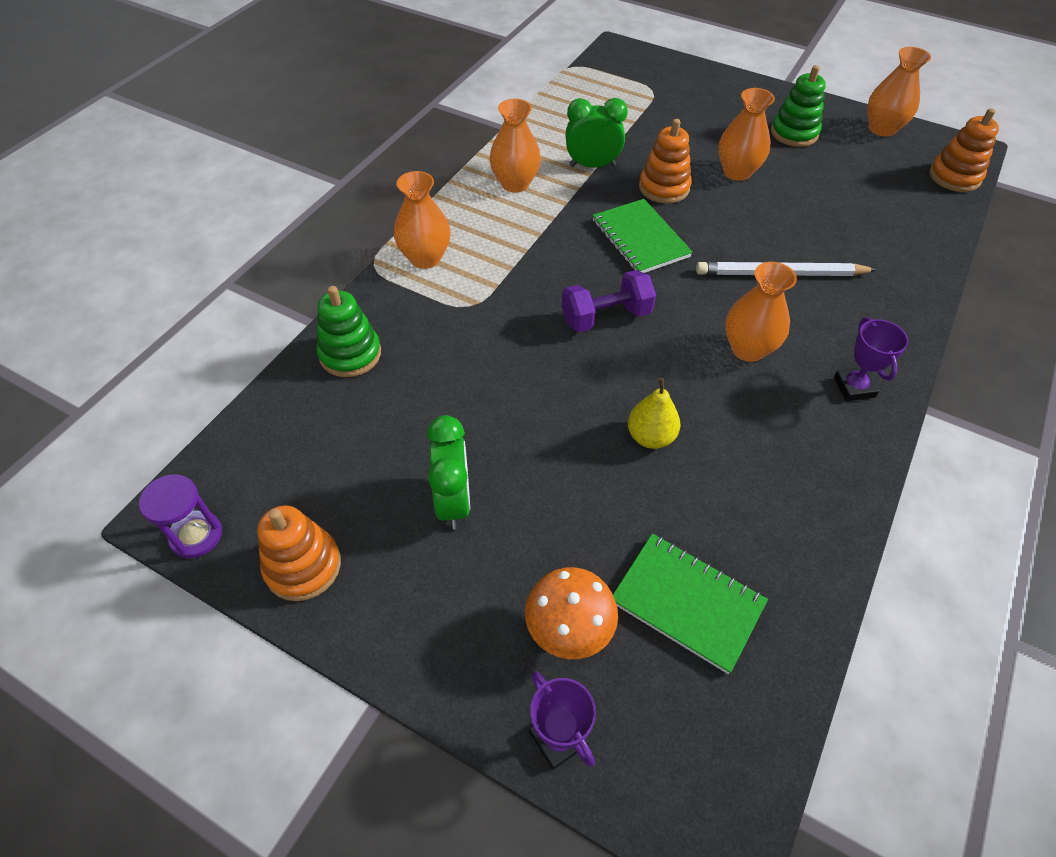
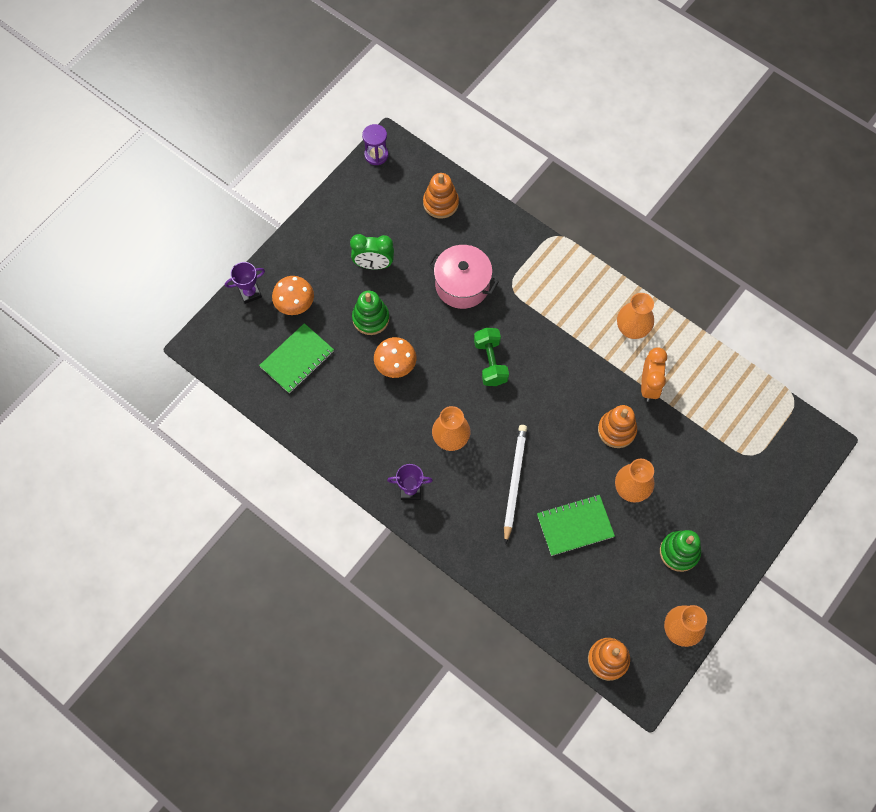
camera: 100 degrees right, 15 degrees up
orange stacking toy [257,505,341,601] -> orange stacking toy moved to [423,173,459,219]
green stacking toy [316,286,381,377] -> green stacking toy moved to [352,291,390,335]
orange vase [394,171,450,269] -> none
purple dumbbell [562,270,656,332] -> green dumbbell [474,328,509,386]
green clock [565,98,628,168] -> orange clock [641,348,667,402]
green notebook [592,199,693,273] -> green notebook moved to [537,495,615,556]
yellow pear [628,377,680,449] -> orange mushroom [374,337,416,378]
none -> pink pot [428,245,498,309]

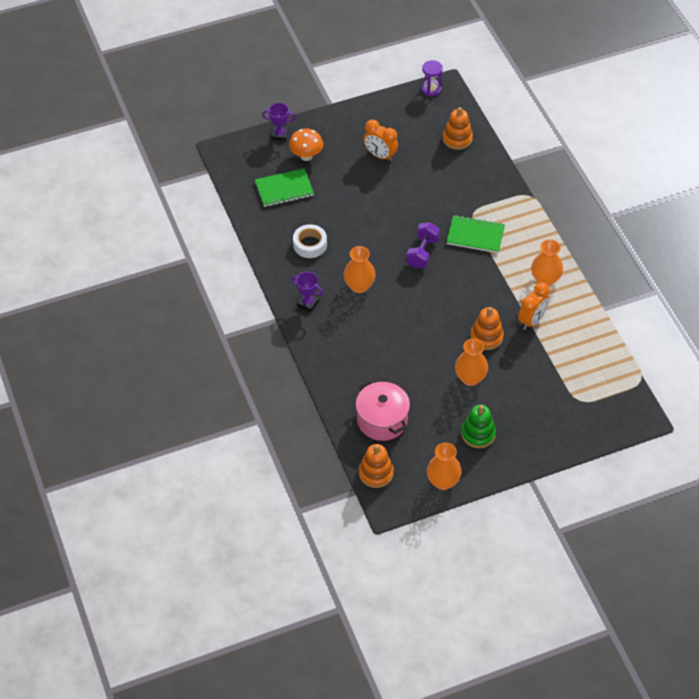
camera: 30 degrees right, 15 degrees down
green clock [350,234,394,269] -> orange clock [364,120,398,162]
green stacking toy [352,291,390,335] -> none
orange mushroom [374,337,416,378] -> none
pink pot [428,245,498,309] -> pink pot moved to [356,381,410,441]
green dumbbell [474,328,509,386] -> purple dumbbell [406,222,440,268]
white pencil [504,425,527,544] -> none
green notebook [537,495,615,556] -> green notebook moved to [446,215,505,253]
none -> white tape [293,224,327,258]

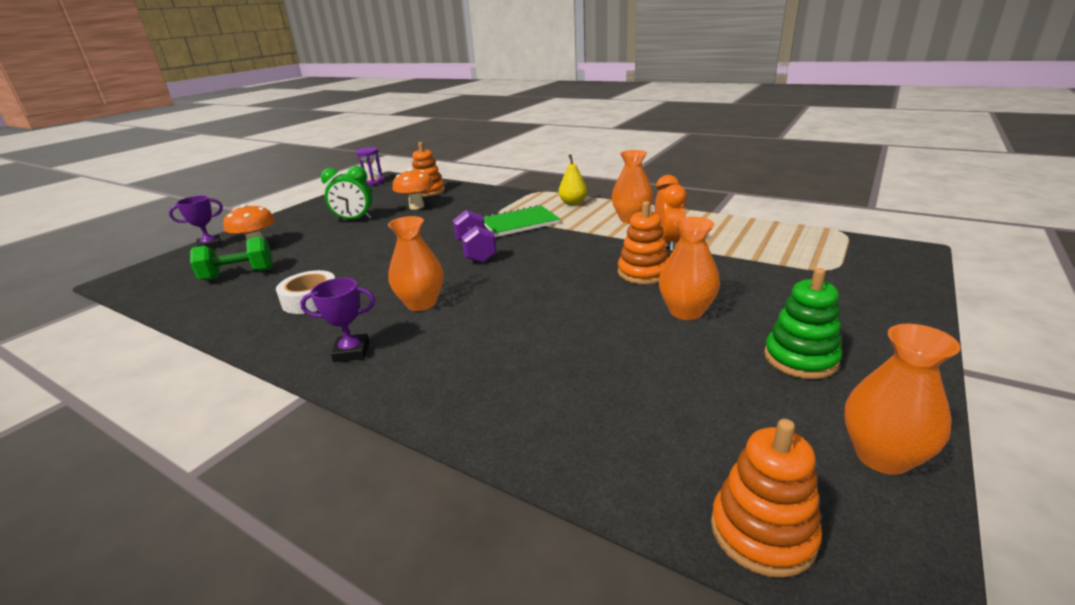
camera: 35 degrees left, 25 degrees down
green notebook [255,168,314,207] -> green dumbbell [190,237,273,281]
pink pot [356,381,410,441] -> none
orange clock [364,120,398,162] -> green clock [321,166,373,222]
none -> orange mushroom [392,168,434,210]
none -> yellow pear [559,154,587,205]

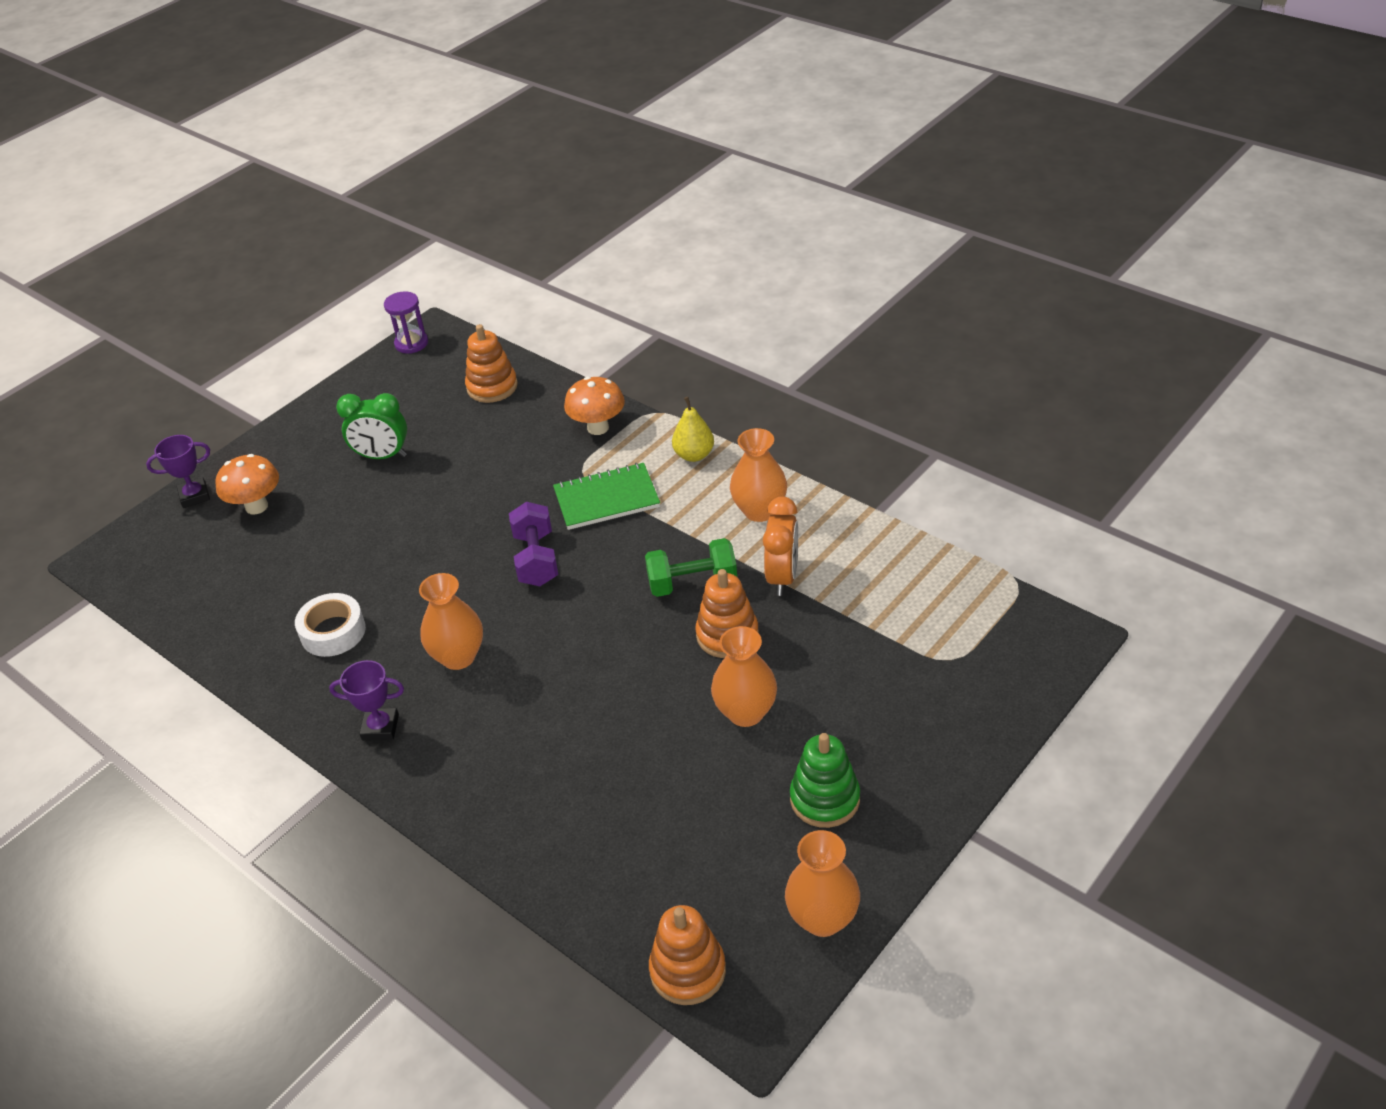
camera: 10 degrees right, 15 degrees up
green dumbbell [190,237,273,281] -> green dumbbell moved to [645,538,737,597]
orange mushroom [392,168,434,210] -> orange mushroom moved to [564,377,625,435]

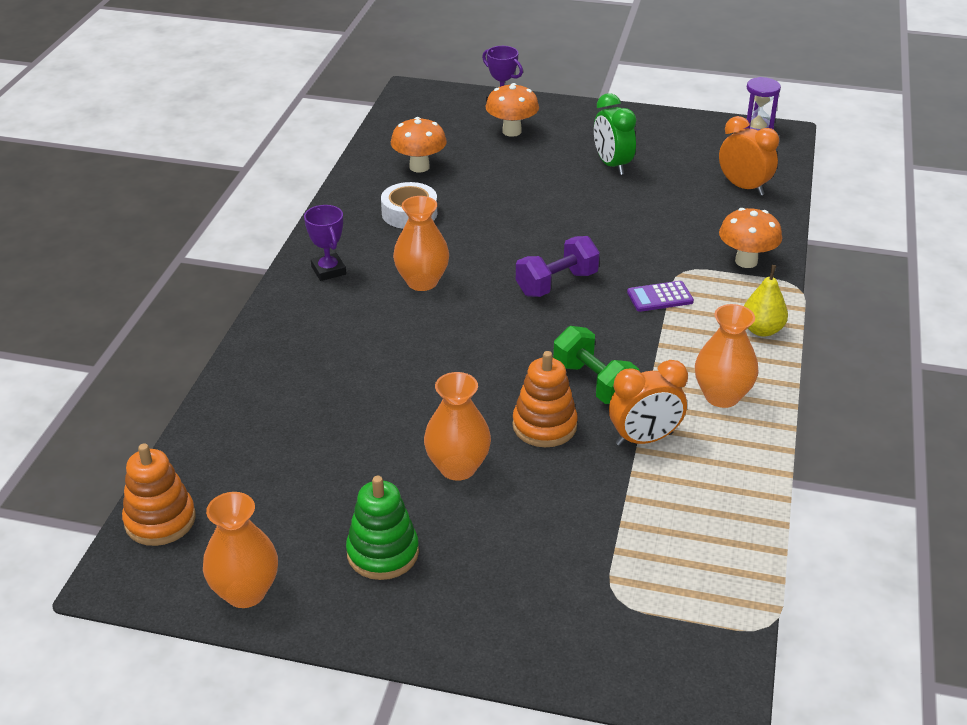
camera: 60 degrees right, 5 degrees down
orange stacking toy [465,324,518,403] -> orange clock [719,116,779,196]
green notebook [553,463,660,530] -> purple calculator [627,281,694,312]
none -> orange mushroom [391,117,447,173]

